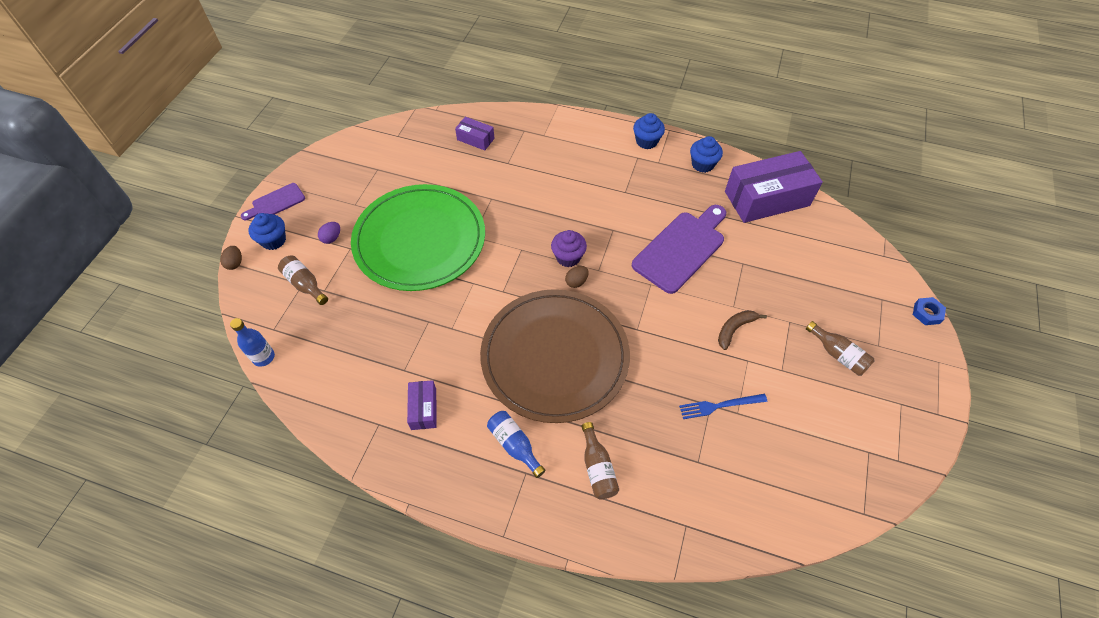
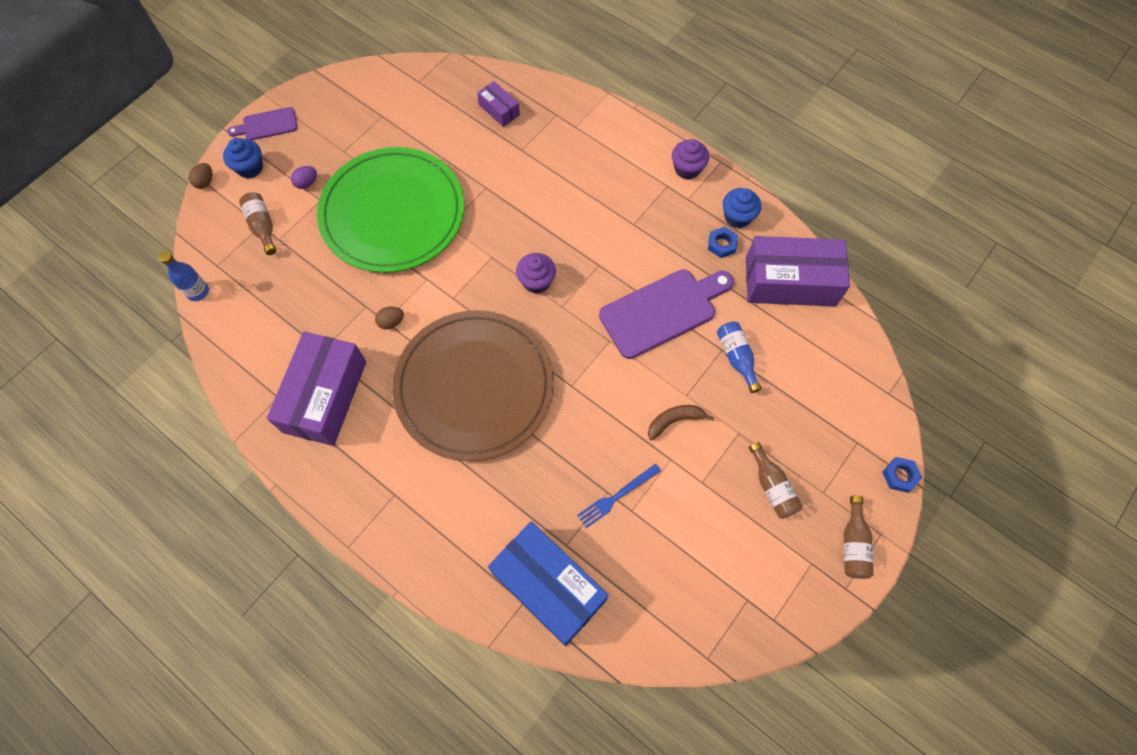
camera: 20 degrees right, 10 degrees up
purple box [407,380,437,430] -> purple box [267,332,366,446], size x2.12
blue bottle [487,411,546,478] -> blue bottle moved to [717,321,762,393]
brown egg [565,266,589,288] -> brown egg moved to [375,307,404,329]
brown bottle [581,422,619,499] -> brown bottle moved to [844,495,874,579]
blue cupcake [633,113,665,149] -> purple cupcake [672,139,709,180]
blue fork [679,394,767,419] -> blue fork turned 45 degrees counterclockwise [577,464,661,528]
none -> blue box [488,521,609,646]
none -> blue nut [708,227,738,258]

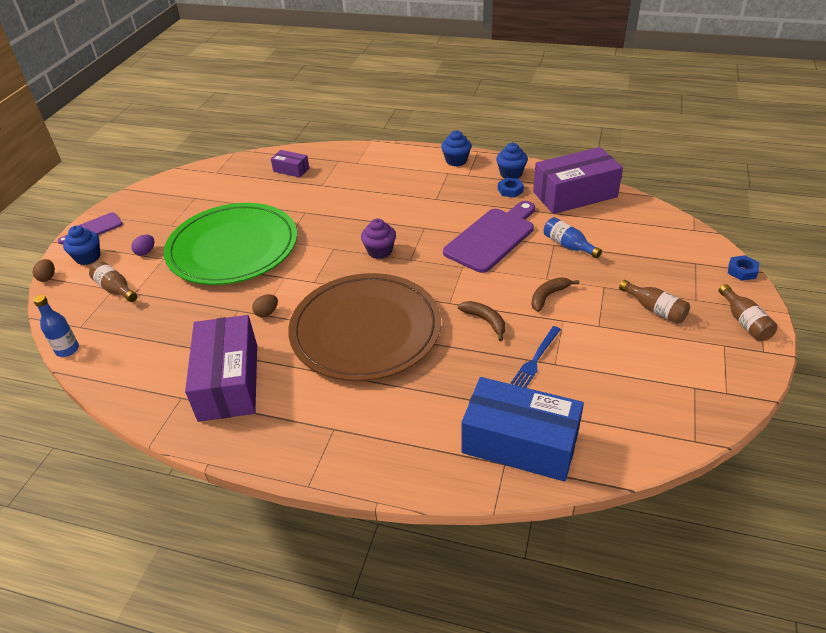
camera: 20 degrees left, 25 degrees down
purple cupcake [672,139,709,180] -> blue cupcake [441,130,471,166]
none -> brown banana [458,301,505,341]

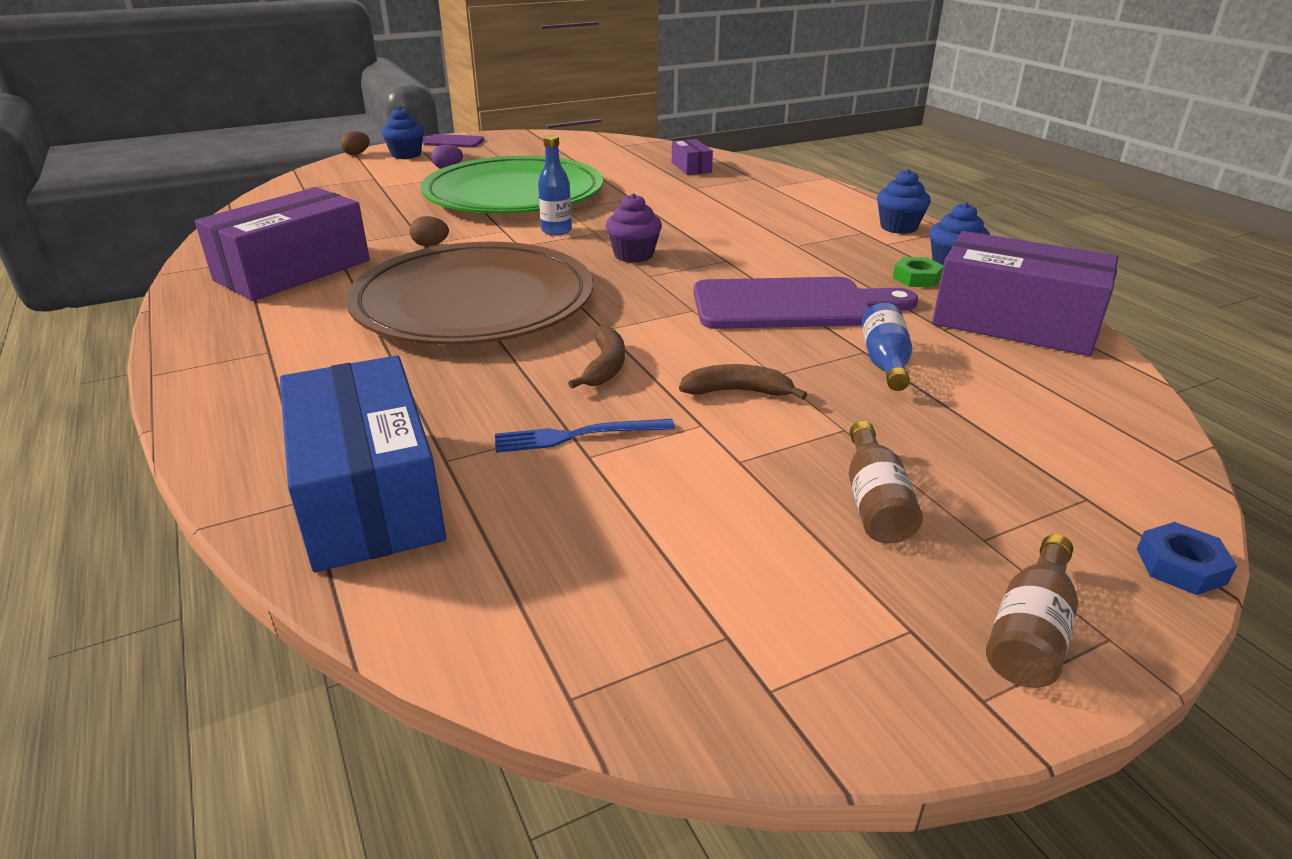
camera: 45 degrees right, 10 degrees down
blue bottle [33,295,79,357] -> blue bottle moved to [538,135,572,236]
brown bottle [89,261,137,302] -> none
blue nut [498,177,524,198] -> green nut [893,257,943,287]

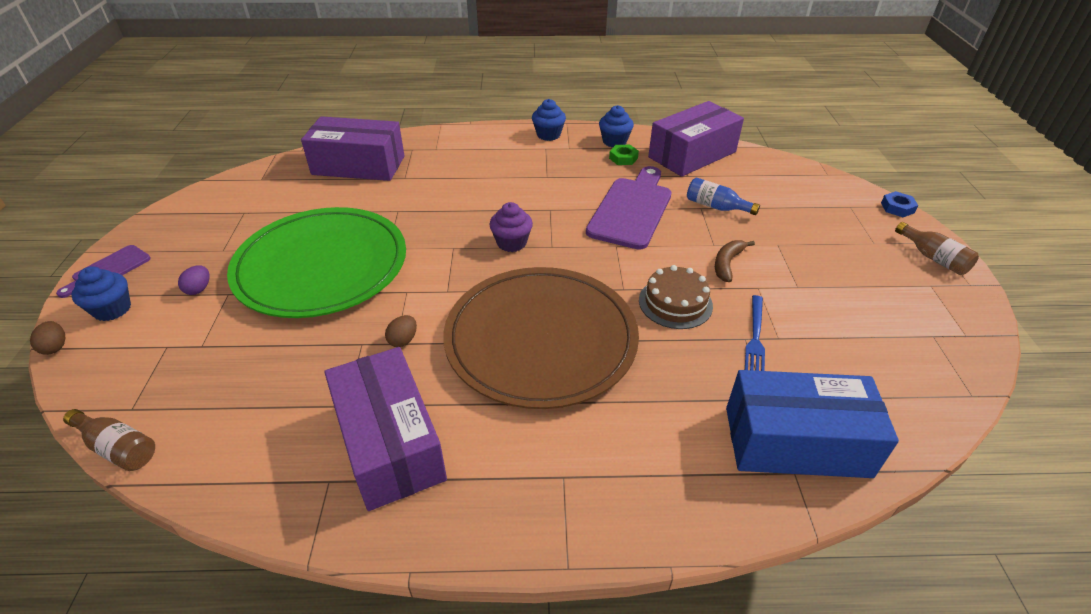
camera: 65 degrees left, 10 degrees up
blue bottle [538,135,572,236] -> none
brown banana [568,325,625,388] -> brown cake [639,265,713,329]
purple box [672,139,713,175] -> purple box [301,116,405,181], size x2.12
brown bottle [849,421,923,544] -> brown bottle moved to [63,409,155,471]

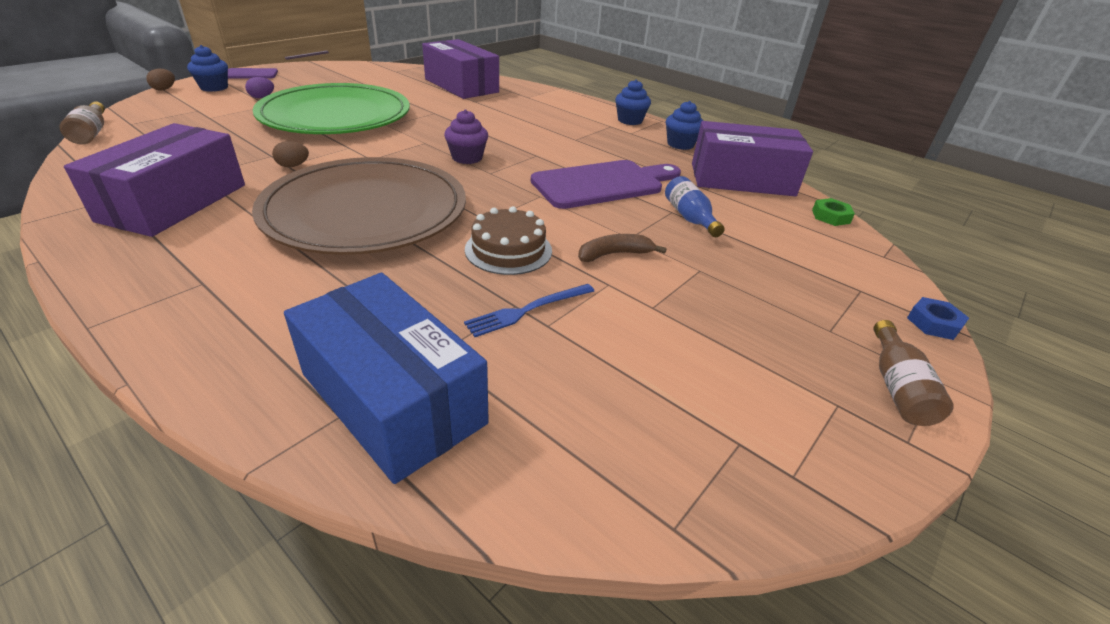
camera: 40 degrees right, 5 degrees down
green nut [609,145,639,165] -> green nut moved to [812,198,855,226]

